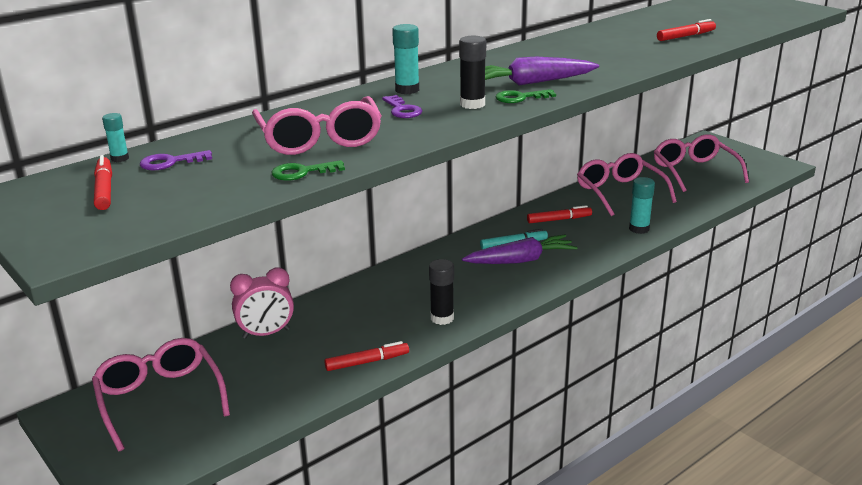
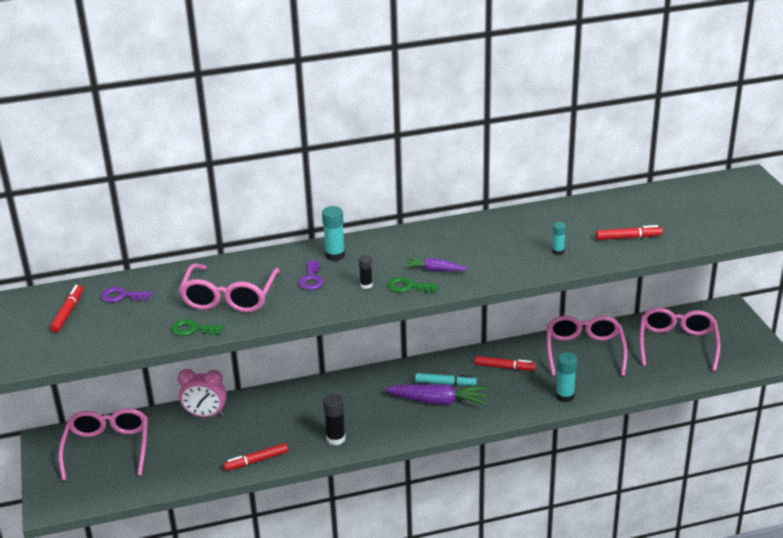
camera: 25 degrees right, 5 degrees up
turquoise glue stick [102,113,129,162] -> turquoise glue stick moved to [552,222,566,255]
red marker [324,341,409,371] -> red marker turned 150 degrees clockwise [223,443,288,471]
black glue stick [459,36,486,109] -> black glue stick [359,255,373,289], size x0.61
purple carrot [485,57,599,85] -> purple carrot [404,258,468,271], size x0.57

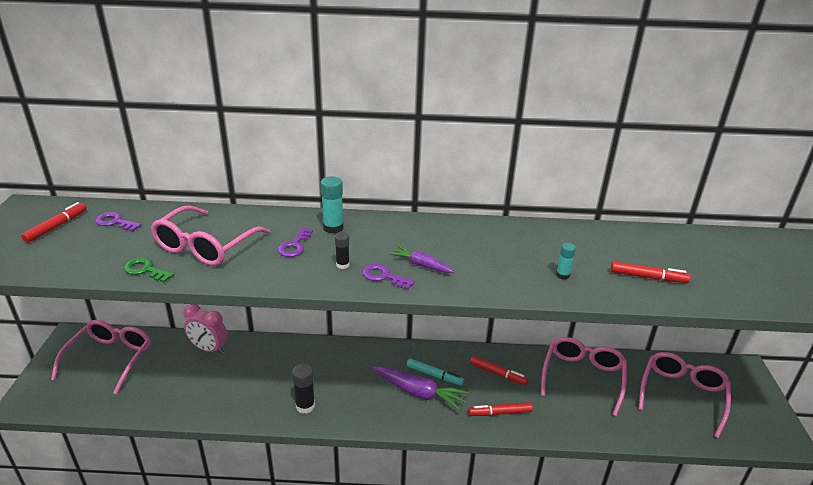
camera: 15 degrees right, 0 degrees up
red marker [223,443,288,471] -> red marker moved to [468,402,533,416]
green key [388,277,438,293] -> purple key [362,264,415,290]
turquoise glue stick [556,352,577,402] -> none

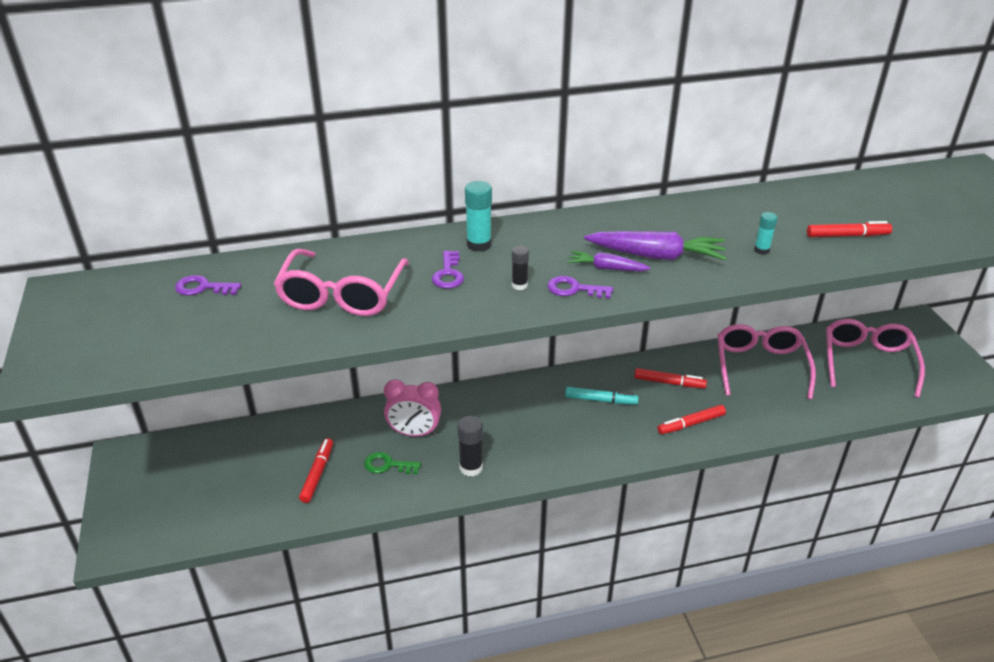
camera: 15 degrees left, 5 degrees up
red marker [21,202,87,243] -> red marker moved to [299,438,333,503]
pink glasses [51,320,151,394] -> none
green key [124,258,174,282] -> green key moved to [364,452,421,474]
pink clock [183,304,228,354] -> pink clock moved to [384,379,441,436]
purple carrot [372,366,469,411] -> purple carrot moved to [584,231,727,260]

